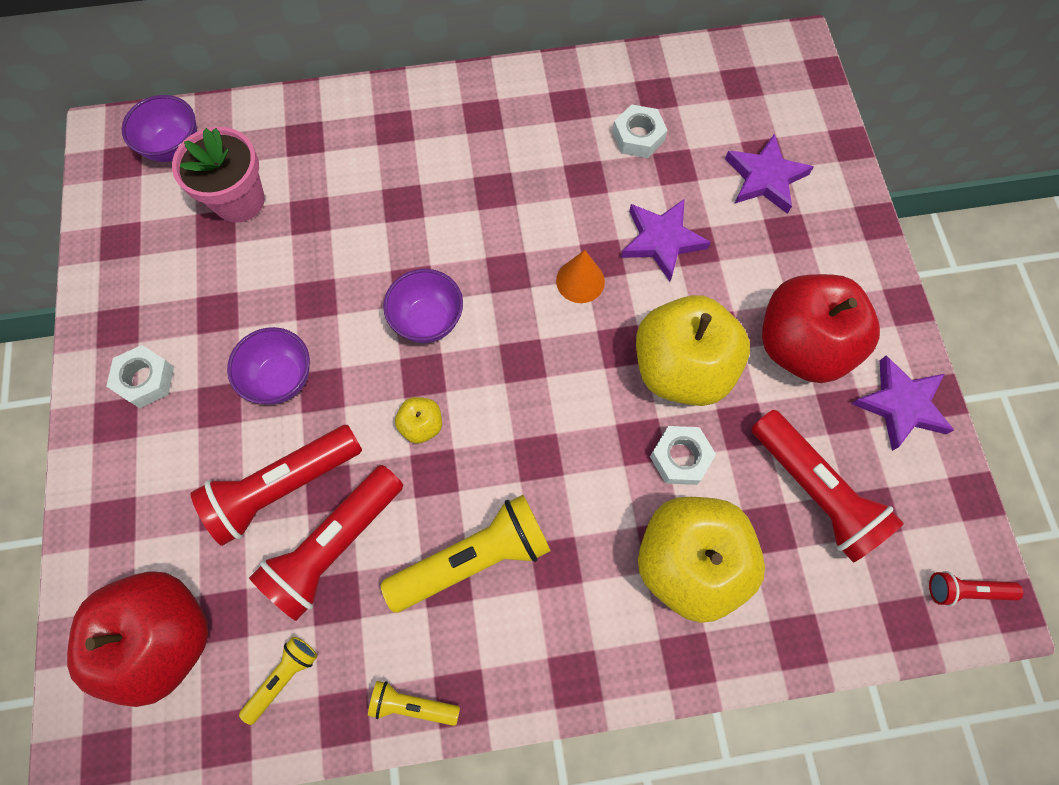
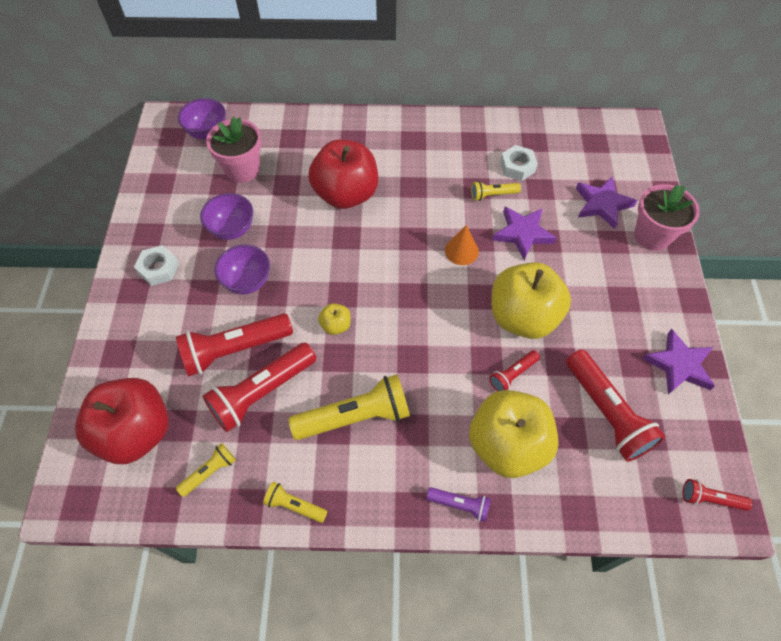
camera: 10 degrees right, 10 degrees down
purple bowl [383,269,463,343] -> purple bowl moved to [200,193,253,240]
white nut [650,426,716,485] -> red flashlight [489,350,540,391]
red apple [762,274,880,383] -> red apple moved to [308,140,378,209]
none -> purple flashlight [426,487,491,522]
none -> yellow flashlight [471,181,521,201]
none -> pink flower pot [634,184,700,251]

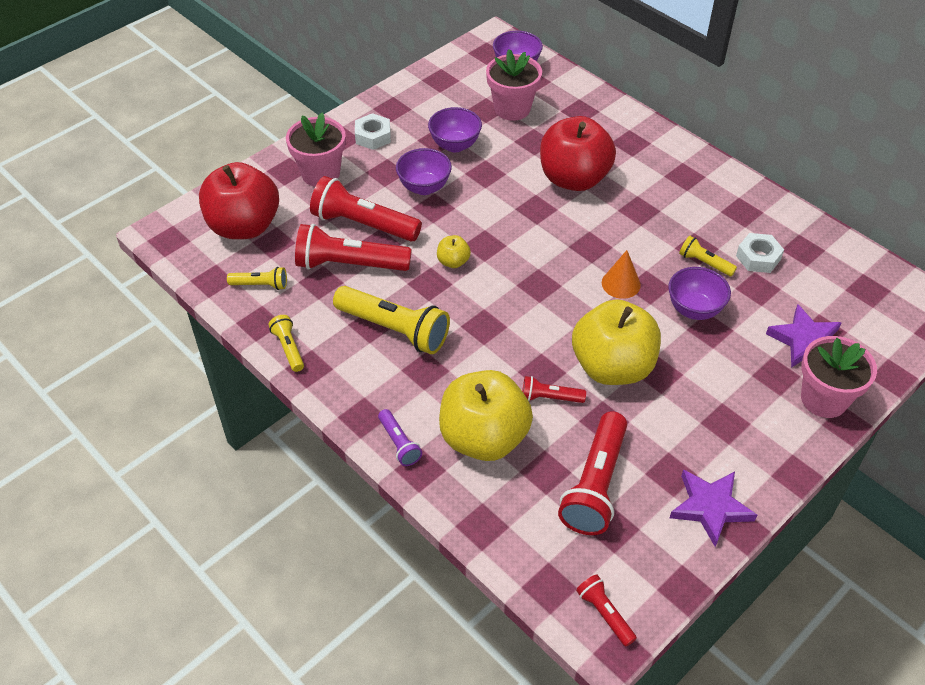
camera: 45 degrees right, 10 degrees down
purple star [492,207,556,260] -> purple bowl [668,267,731,320]
none -> pink flower pot [286,112,346,187]

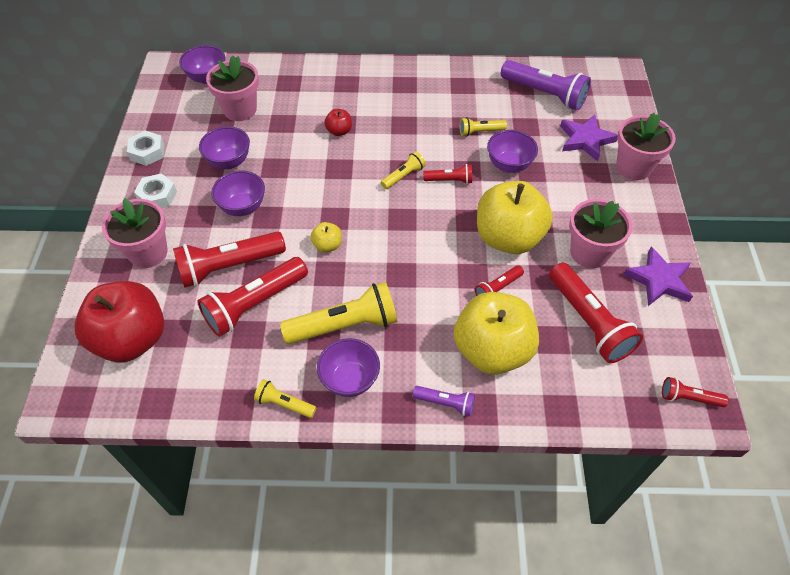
camera: 45 degrees left, 5 degrees up
yellow flashlight [227,267,287,290] -> yellow flashlight moved to [381,151,426,189]
red apple [540,116,616,191] -> red apple [324,109,352,136], size x0.42
orange cone [602,250,641,299] -> red flashlight [423,164,472,184]
white nut [736,233,784,273] -> white nut moved to [127,131,165,166]
none -> purple bowl [317,338,380,397]
none -> purple flashlight [501,60,591,110]
none -> pink flower pot [569,199,632,268]

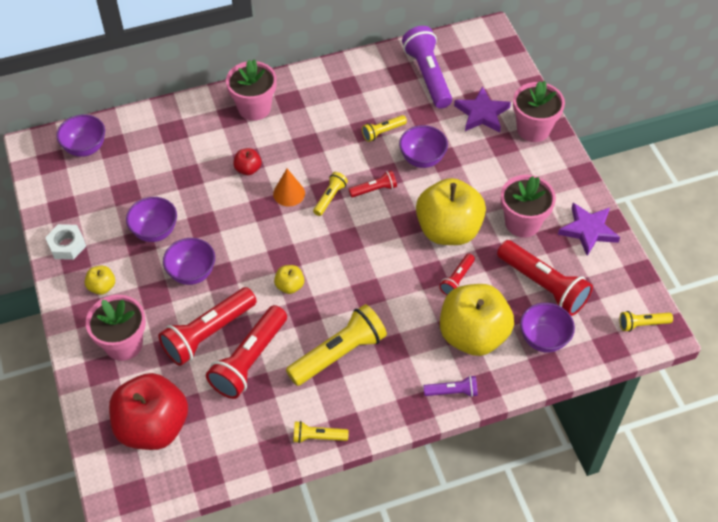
camera: 20 degrees left, 0 degrees up
white nut [134,173,177,208] -> yellow apple [85,266,115,295]
pink flower pot [206,56,259,121] -> pink flower pot moved to [226,59,277,121]
purple bowl [317,338,380,397] -> purple bowl moved to [520,303,575,352]
purple flashlight [501,60,591,110] -> purple flashlight turned 120 degrees counterclockwise [402,26,452,109]
red flashlight [662,377,729,407] -> yellow flashlight [619,311,673,332]
none -> orange cone [273,169,305,206]

